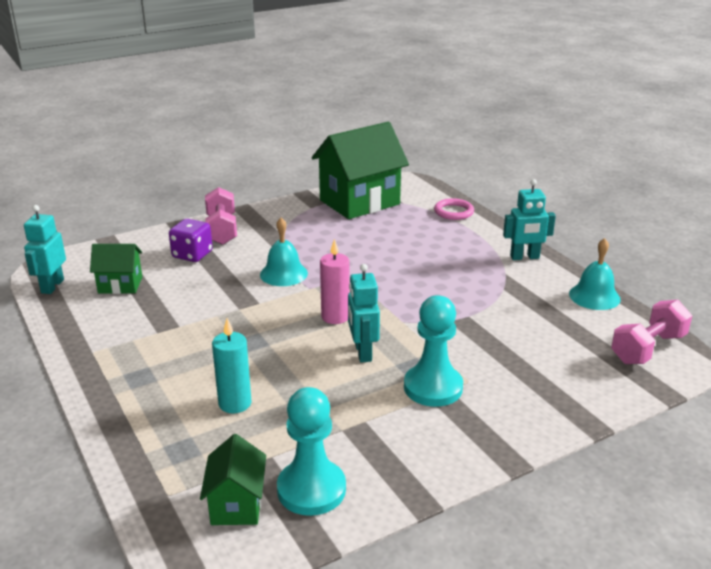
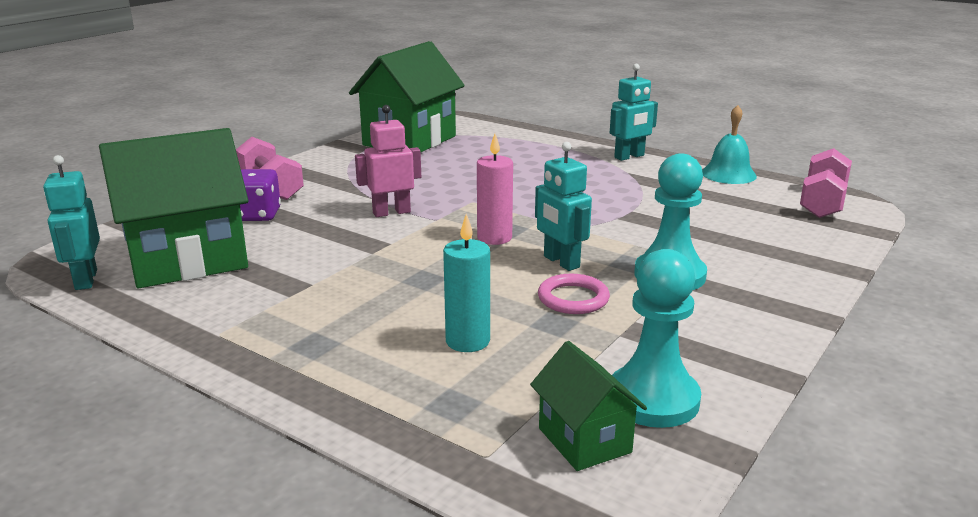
camera: 25 degrees left, 5 degrees down
green house [90,244,142,294] -> green house [99,128,248,288], size x1.99
turquoise bell [260,218,308,286] -> pink robot [355,105,421,217]
pink ring [434,198,474,220] -> pink ring moved to [538,274,610,314]

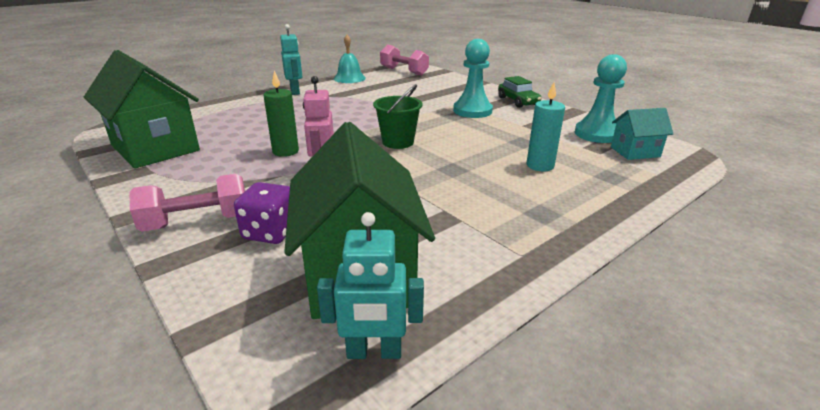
camera: 75 degrees left, 5 degrees up
pink candle [477,134,513,245] -> green bucket [373,84,423,149]
green house [530,341,647,471] -> turquoise house [611,108,673,160]
turquoise robot [535,142,592,271] -> none
pink ring [538,274,610,314] -> none
none -> green candle [263,71,299,157]
none -> green car [498,76,542,108]

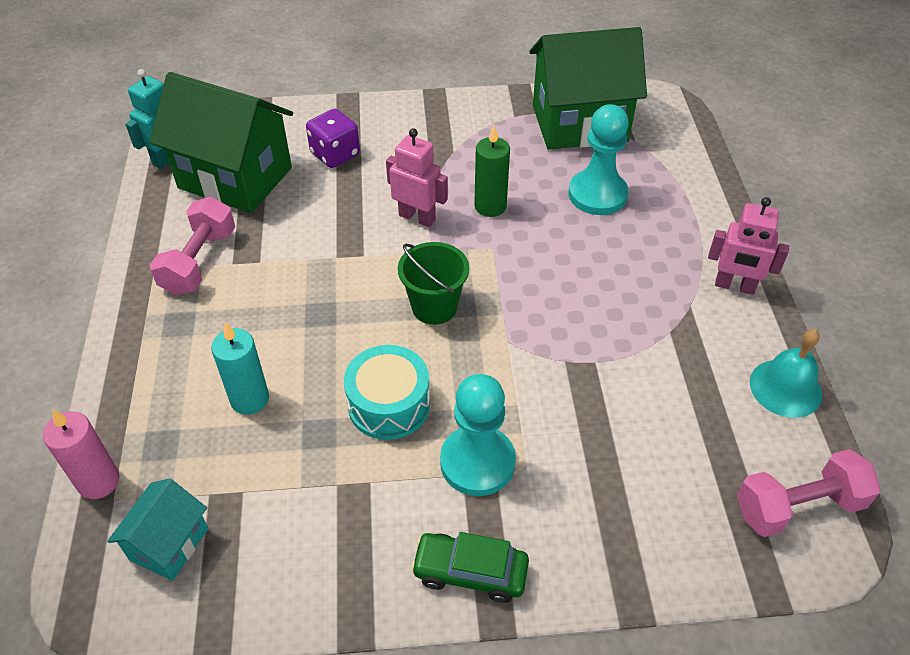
camera: 125 degrees right, 20 degrees up
pink dumbbell [130,174,245,232] -> pink dumbbell moved to [150,197,235,295]
turquoise robot [280,24,302,95] -> pink robot [708,197,789,295]
turquoise pawn [575,54,627,143] -> turquoise pawn moved to [569,104,629,215]
none -> pink candle [43,409,119,499]
none -> turquoise drum [344,345,430,440]

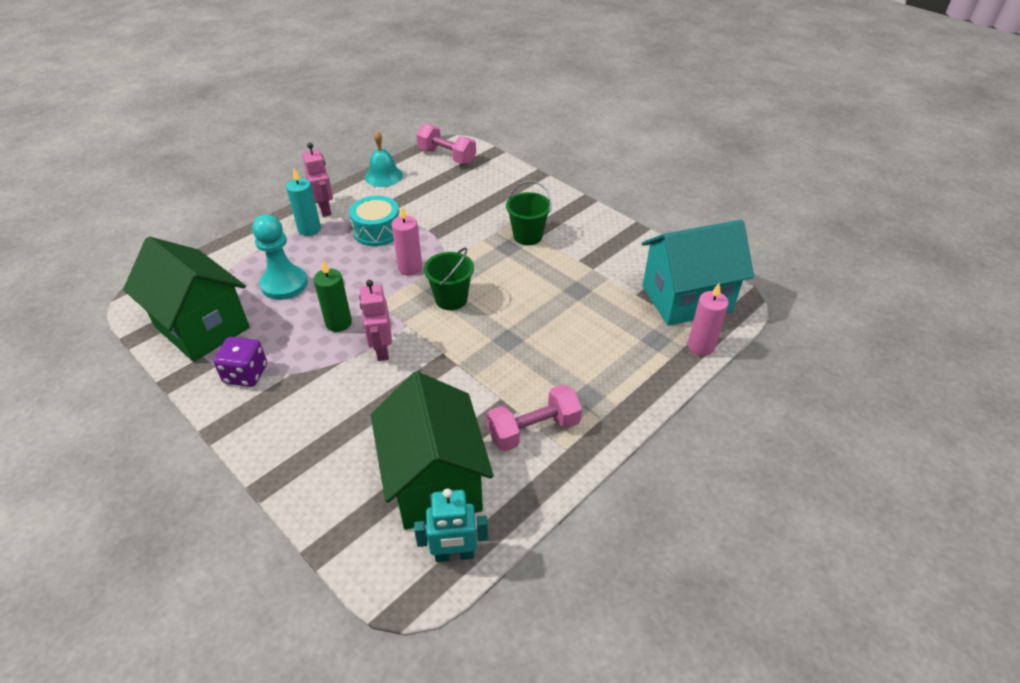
camera: 130 degrees left, 5 degrees down
turquoise house [107,478,208,581] -> turquoise house [642,220,754,326], size x1.99
turquoise candle [211,322,269,415] -> turquoise candle moved to [286,168,321,236]
purple dice [306,109,360,168] -> purple dice moved to [213,337,267,387]
turquoise drum [344,345,430,440] -> turquoise drum moved to [349,196,399,246]
green car [411,532,529,603] -> none
turquoise pawn [440,374,516,496] -> green bucket [506,181,552,245]
none -> pink candle [392,206,422,276]

